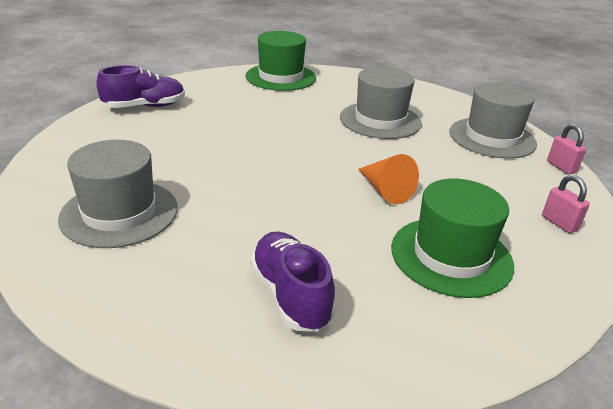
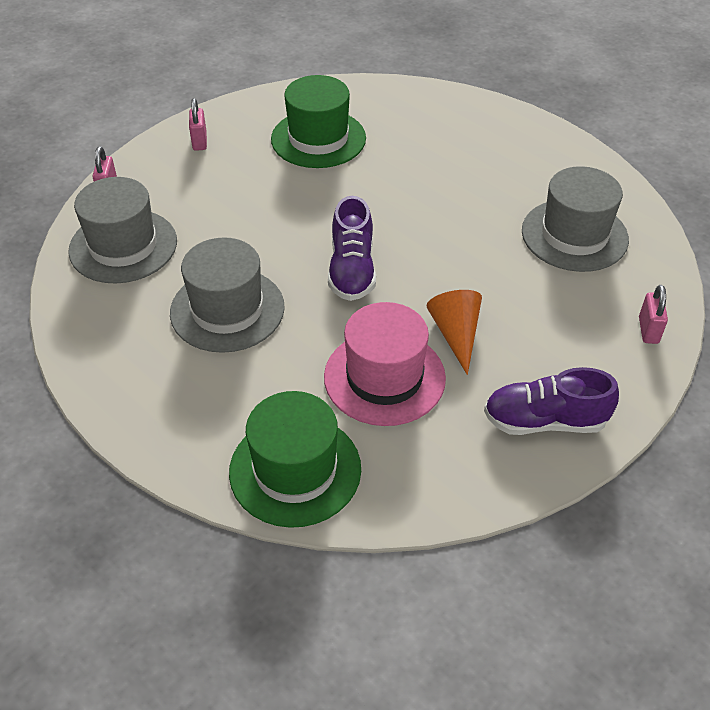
camera: 155 degrees left, 15 degrees up
purple shoe [250,232,335,332] -> purple shoe moved to [328,196,376,301]
orange cone [358,154,419,204] -> orange cone moved to [427,290,482,375]
none -> pink hat [324,302,446,426]
none -> pink padlock [639,285,668,344]

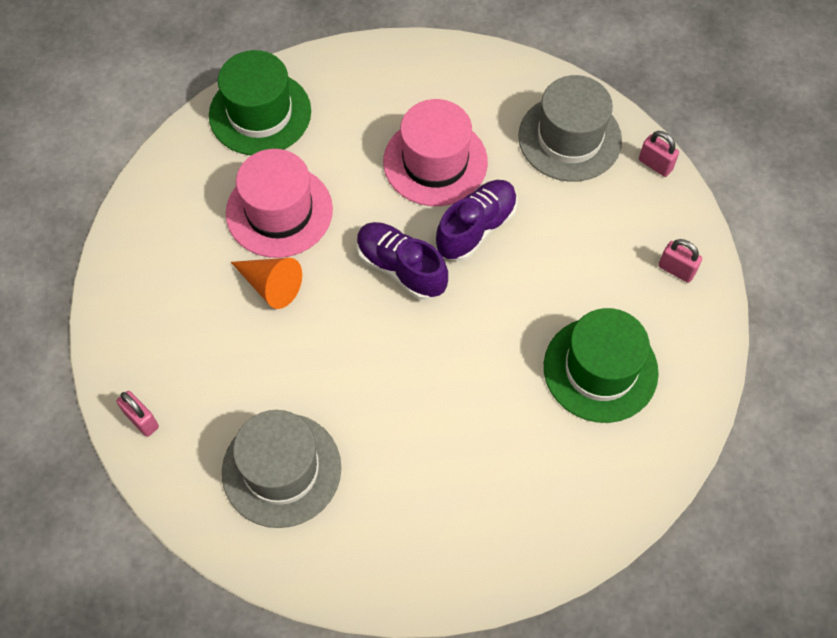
camera: 130 degrees right, 15 degrees up
grey hat [170,237,285,353] -> pink hat [383,99,488,206]
purple shoe [484,367,619,435] -> purple shoe moved to [436,180,518,261]

